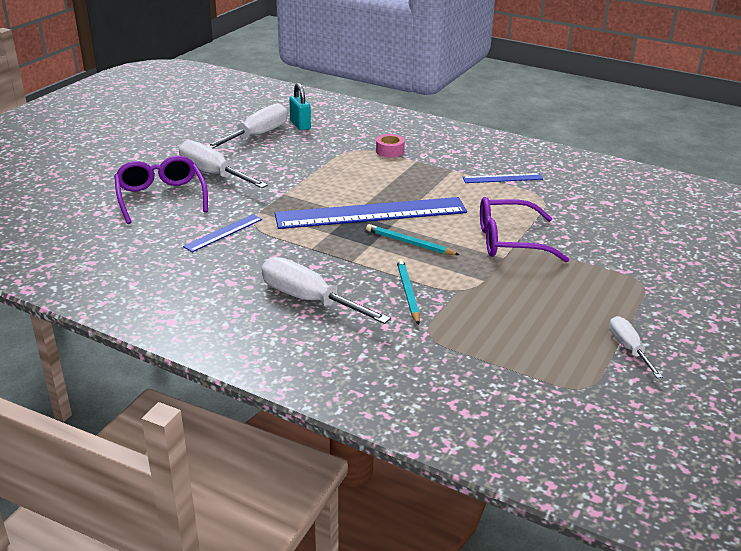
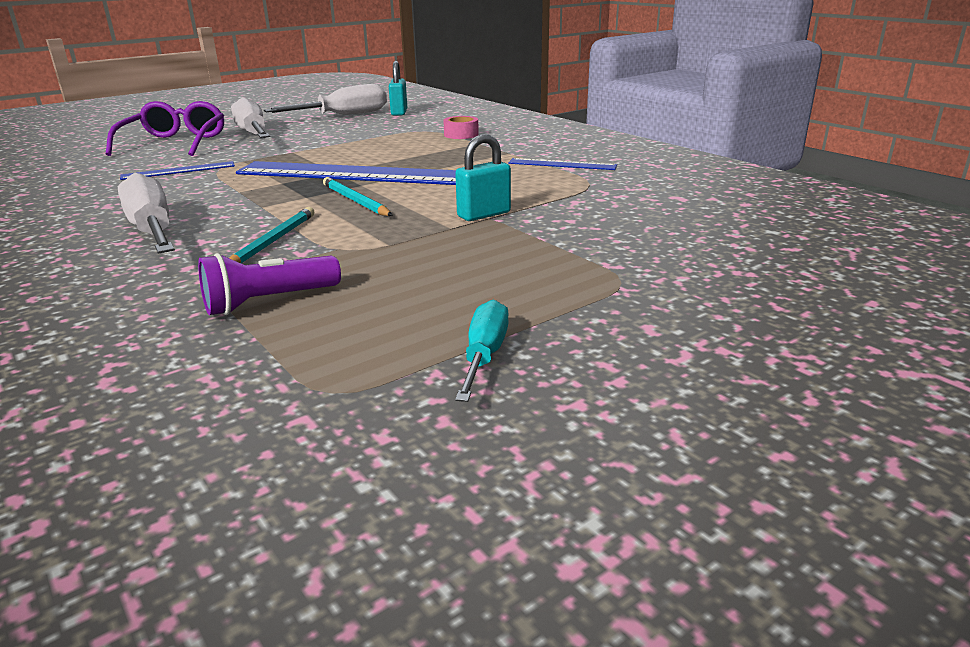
camera: 25 degrees right, 5 degrees down
purple glasses [480,197,569,262] -> turquoise padlock [455,134,511,221]
white screwdriver [609,316,663,378] -> turquoise screwdriver [455,300,509,402]
none -> purple flashlight [198,253,341,315]

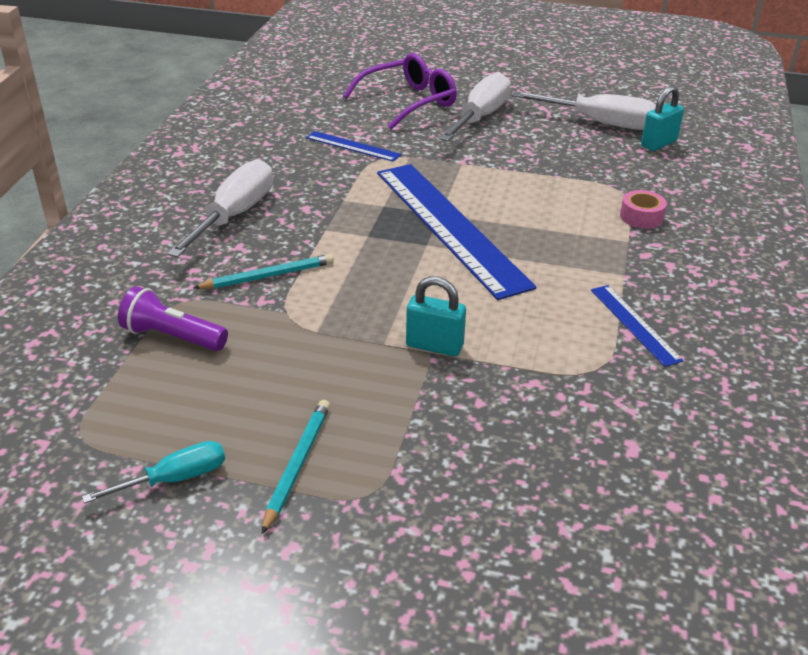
camera: 50 degrees right, 10 degrees up
turquoise pencil [323,177,393,216] -> turquoise pencil moved to [262,400,330,534]

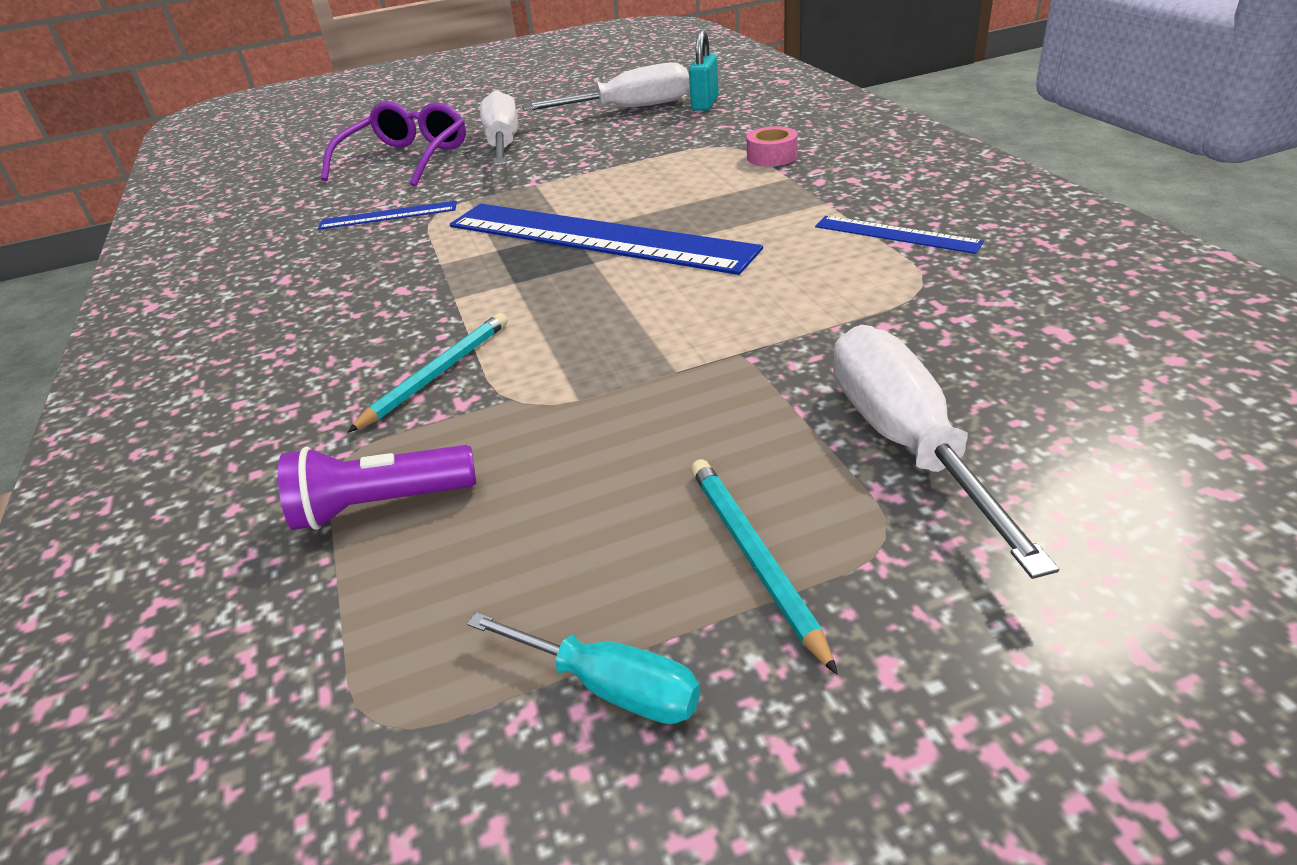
camera: 30 degrees left, 0 degrees up
turquoise screwdriver [82,441,225,504] -> turquoise screwdriver turned 90 degrees clockwise [467,612,701,724]
white screwdriver [167,159,273,258] -> white screwdriver moved to [833,325,1059,579]
turquoise padlock [406,276,466,356] -> none

